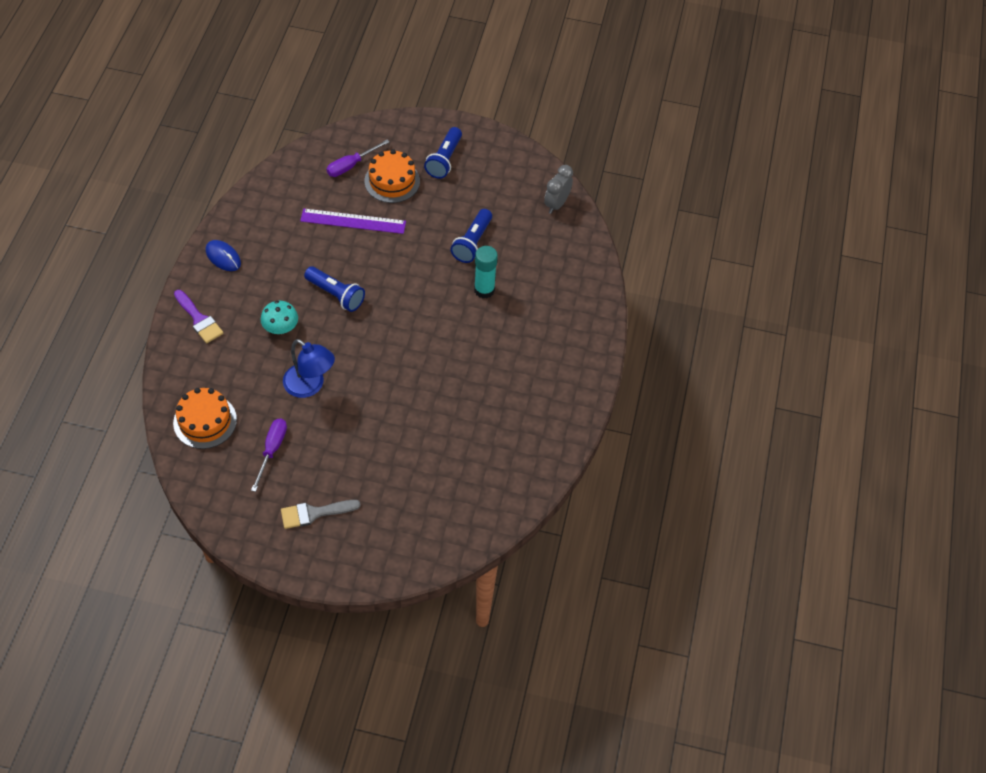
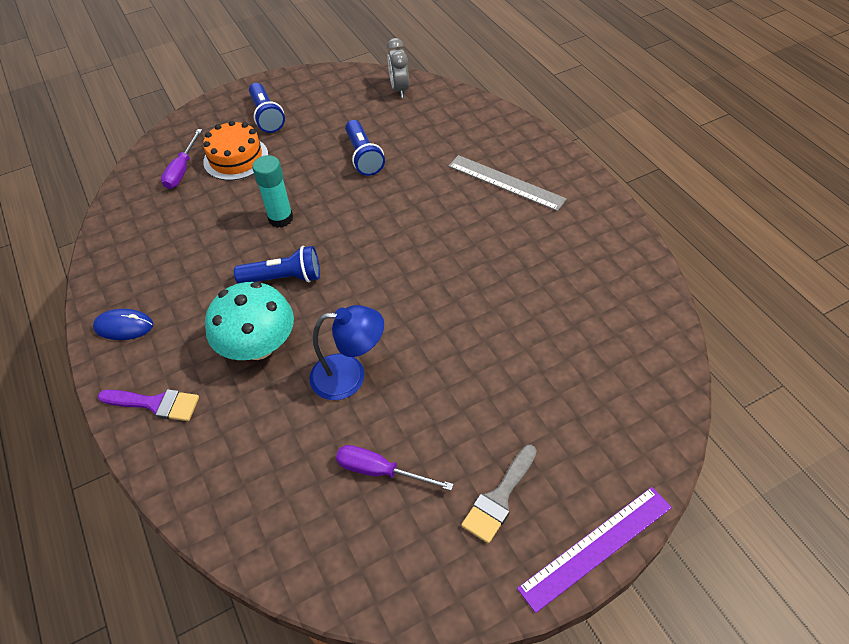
camera: 35 degrees left, 5 degrees down
orange cake [173,388,237,449] -> none
purple screwdriver [251,419,287,492] -> purple screwdriver turned 45 degrees counterclockwise [336,445,453,491]
turquoise mushroom [260,301,298,334] -> turquoise mushroom [205,282,294,360], size x1.70
purple ruler [300,208,406,234] -> purple ruler moved to [517,487,672,613]
turquoise glue stick [474,246,498,298] -> turquoise glue stick moved to [252,155,293,228]
none -> grey ruler [448,155,567,211]

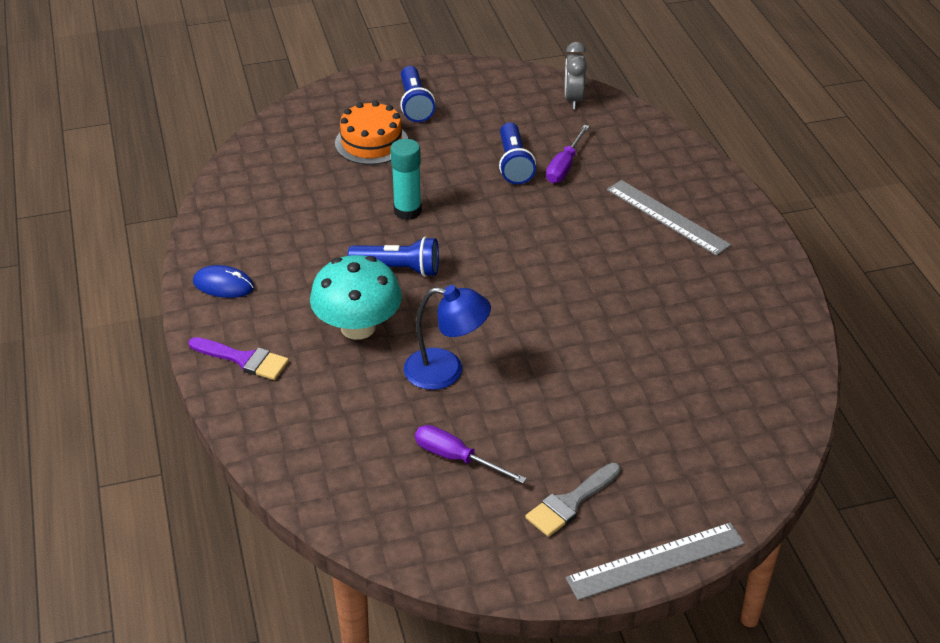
camera: 10 degrees right, 10 degrees down
purple screwdriver [161,129,202,189] -> purple screwdriver moved to [546,125,589,183]
purple ruler [517,487,672,613] -> grey ruler [566,522,745,600]

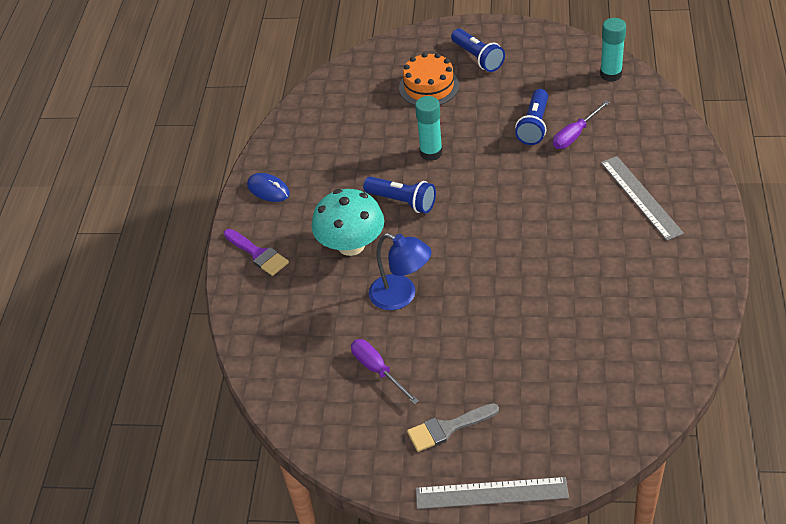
camera: 25 degrees right, 5 degrees up
blue flashlight [400,66,435,122] -> blue flashlight turned 45 degrees counterclockwise [451,28,505,72]
grey clock [565,42,587,109] -> turquoise glue stick [600,18,626,82]

